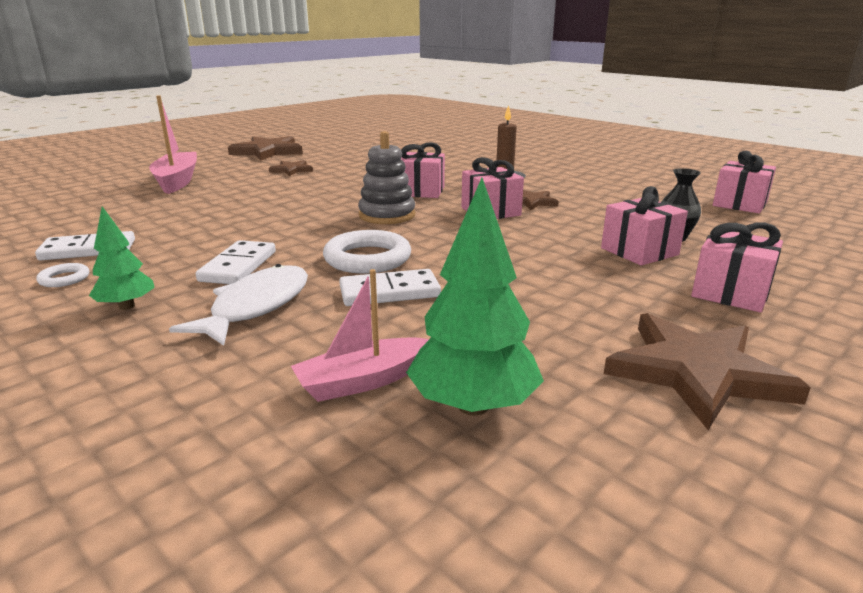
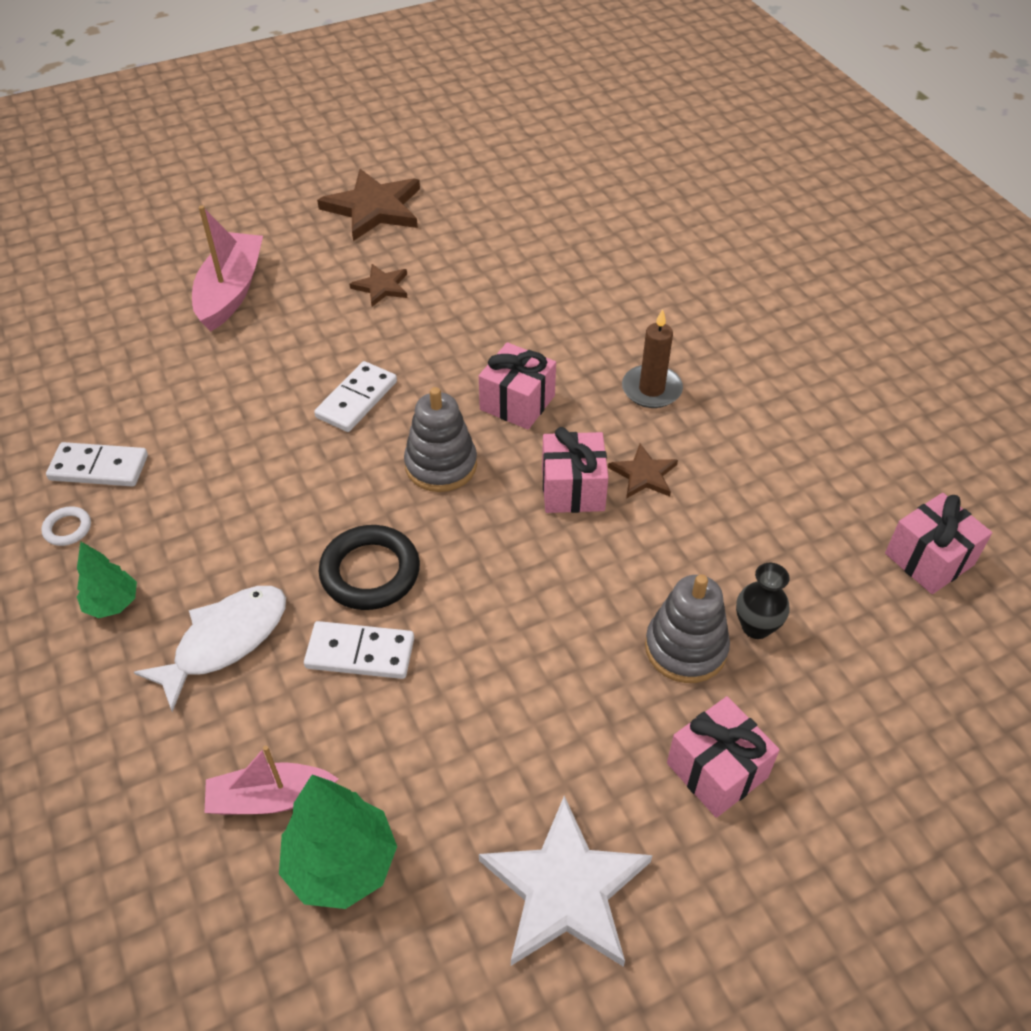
camera: 20 degrees right, 25 degrees up
white domino [196,240,276,284] -> white domino moved to [314,361,397,432]
white ring [323,230,411,274] -> black ring [319,525,420,610]
pink gift [601,186,688,266] -> grey stacking toy [645,574,730,683]
brown star [604,313,811,430] -> white star [479,796,653,967]

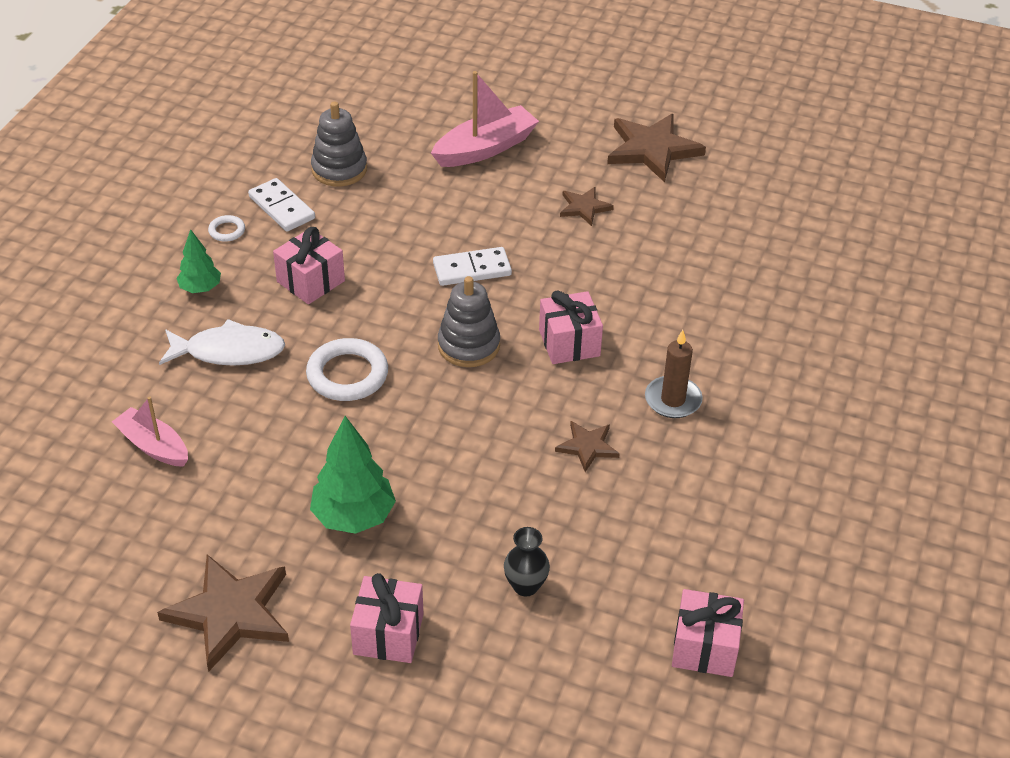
camera: 45 degrees right, 5 degrees down
green tree [279,775,397,909] -> green tree moved to [310,416,396,534]
white domino [304,621,414,679] -> none
black ring [319,525,420,610] -> white ring [306,338,388,401]
white star [479,796,653,967] -> brown star [157,554,289,671]
pink gift [542,427,608,513] -> pink gift moved to [273,227,345,304]
grey stacking toy [645,574,730,683] -> grey stacking toy moved to [311,102,367,187]

